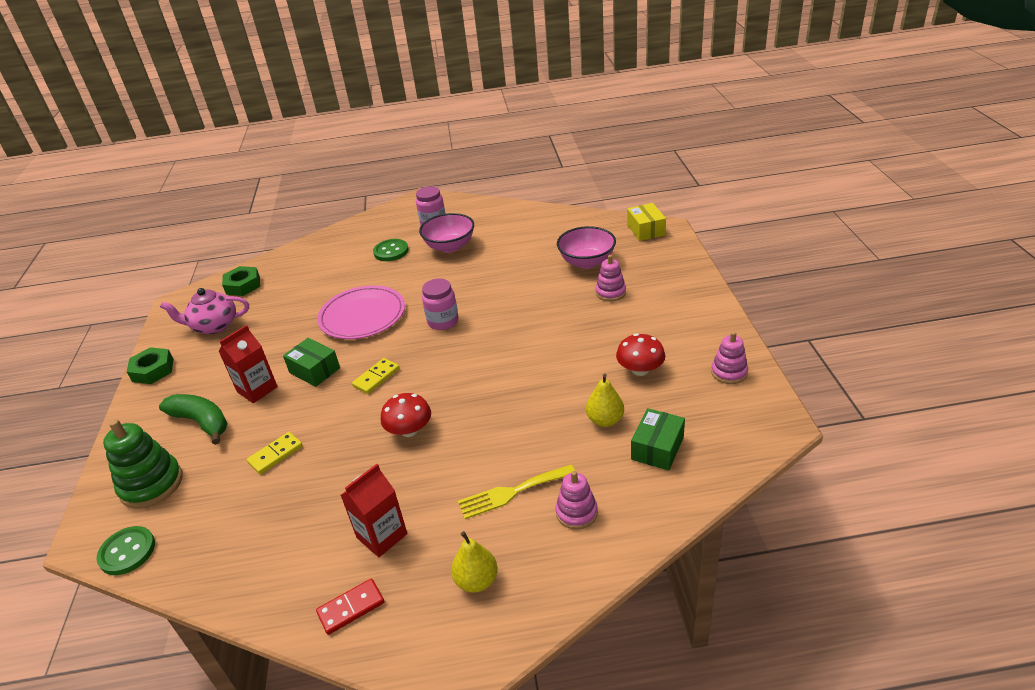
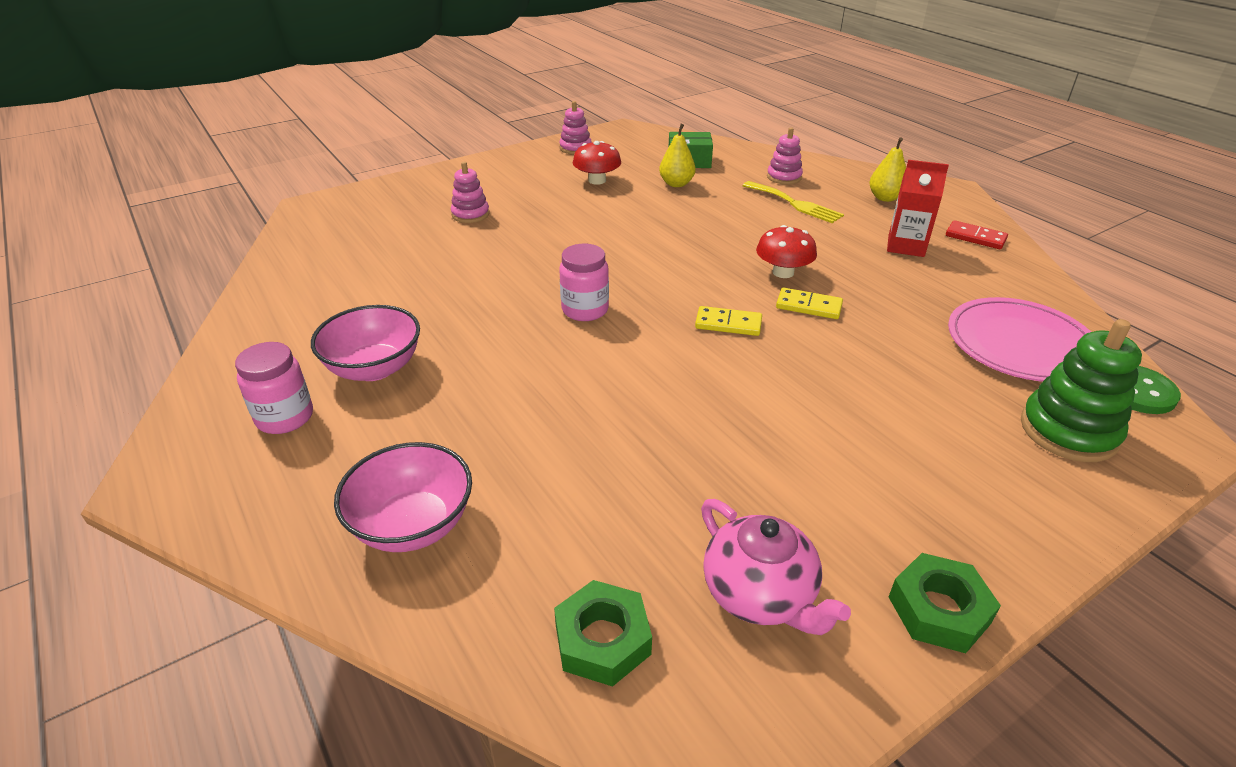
camera: 120 degrees left, 0 degrees up
green banana [159,394,228,445] -> none
red carton [219,325,278,403] -> none
yellow domino [247,432,303,474] -> yellow domino moved to [776,288,843,319]
green box [283,338,340,387] -> none
pink plate [317,285,405,339] -> pink plate moved to [948,297,1091,382]
green button [373,239,409,261] -> none
pink bowl [557,226,616,269] -> pink bowl moved to [334,442,472,552]
yellow box [627,203,666,241] -> none

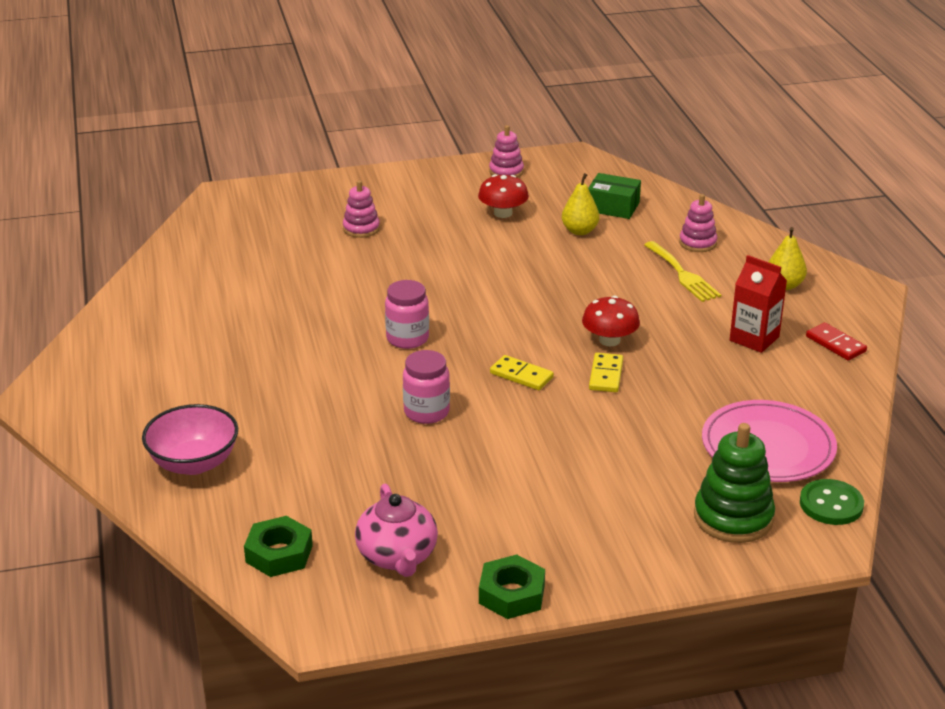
camera: 20 degrees right, 5 degrees down
pink jar [235,342,313,434] -> pink jar moved to [403,350,450,424]
pink bowl [311,305,420,381] -> none
yellow domino [776,288,843,319] -> yellow domino turned 60 degrees clockwise [589,353,623,392]

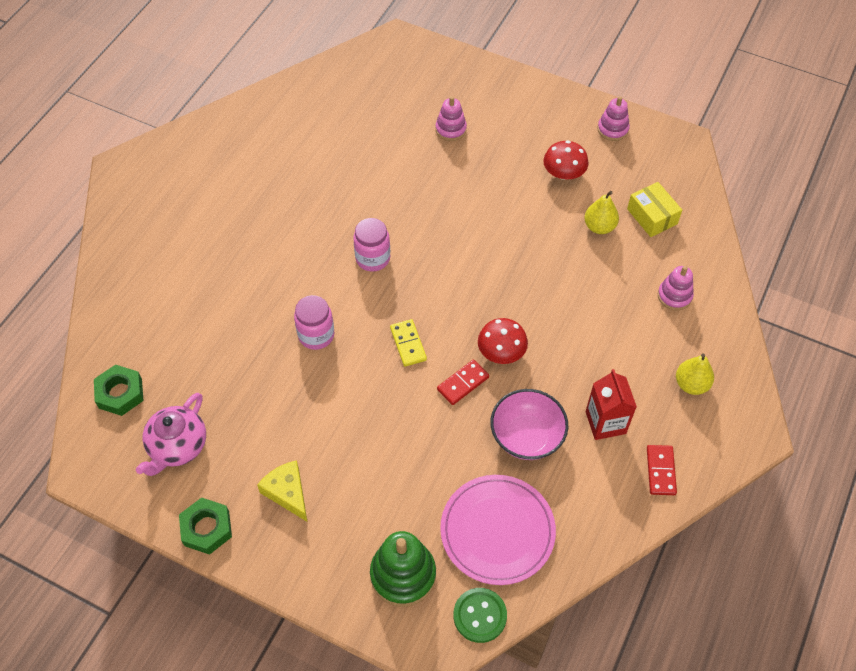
camera: 40 degrees right, 25 degrees up
pink bowl [142,404,238,475] -> pink bowl moved to [491,389,568,460]
green box [588,173,641,219] -> yellow box [627,182,682,237]
yellow domino [589,353,623,392] -> red domino [437,360,489,405]
yellow fork [644,241,721,302] -> none
none -> yellow cheese [257,460,308,522]

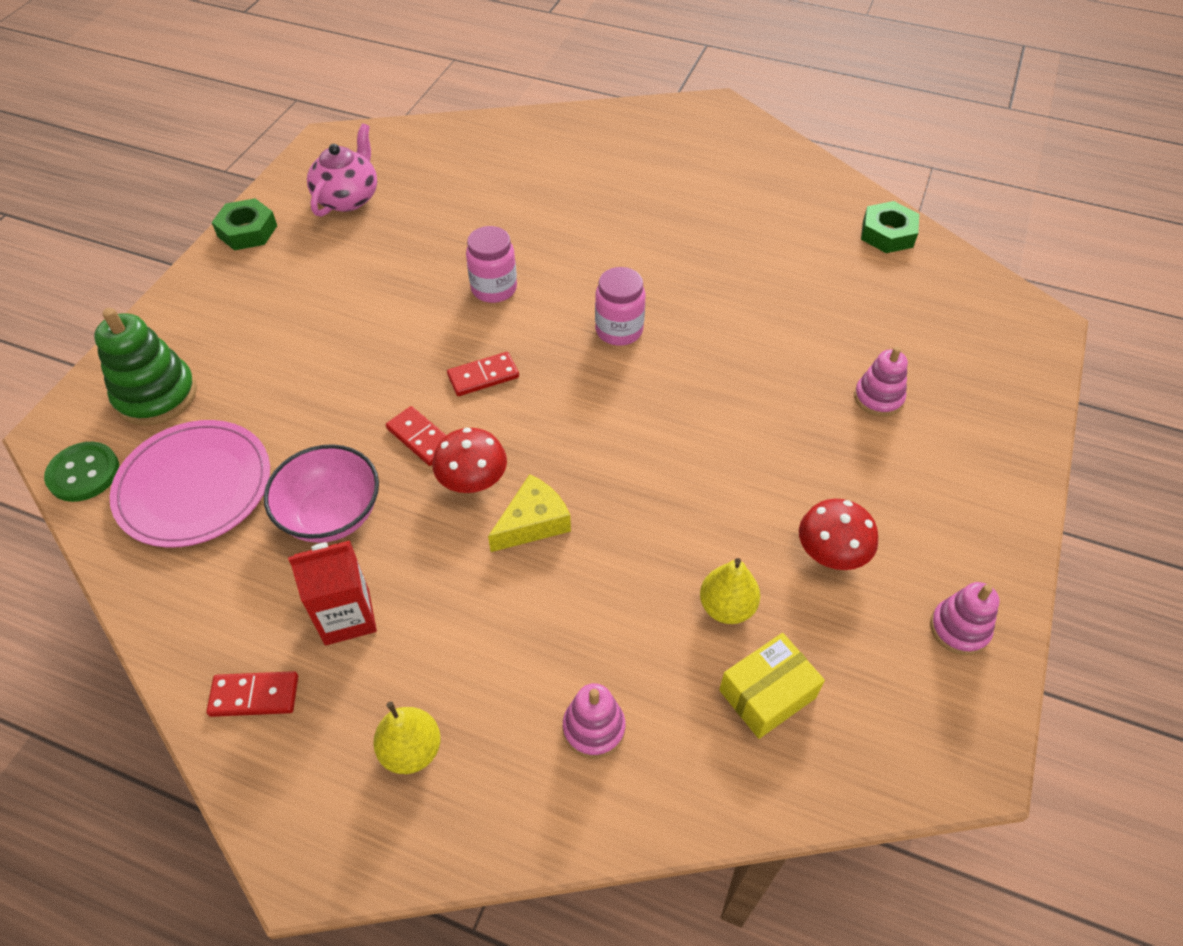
camera: 85 degrees right, 5 degrees down
green nut [94,364,143,416] -> green nut moved to [861,201,919,253]
pink teapot [136,393,206,476] -> pink teapot turned 90 degrees clockwise [307,124,377,217]
yellow cheese [257,460,308,522] -> yellow cheese moved to [488,474,571,552]
yellow domino [390,319,427,367] -> red domino [447,352,519,396]

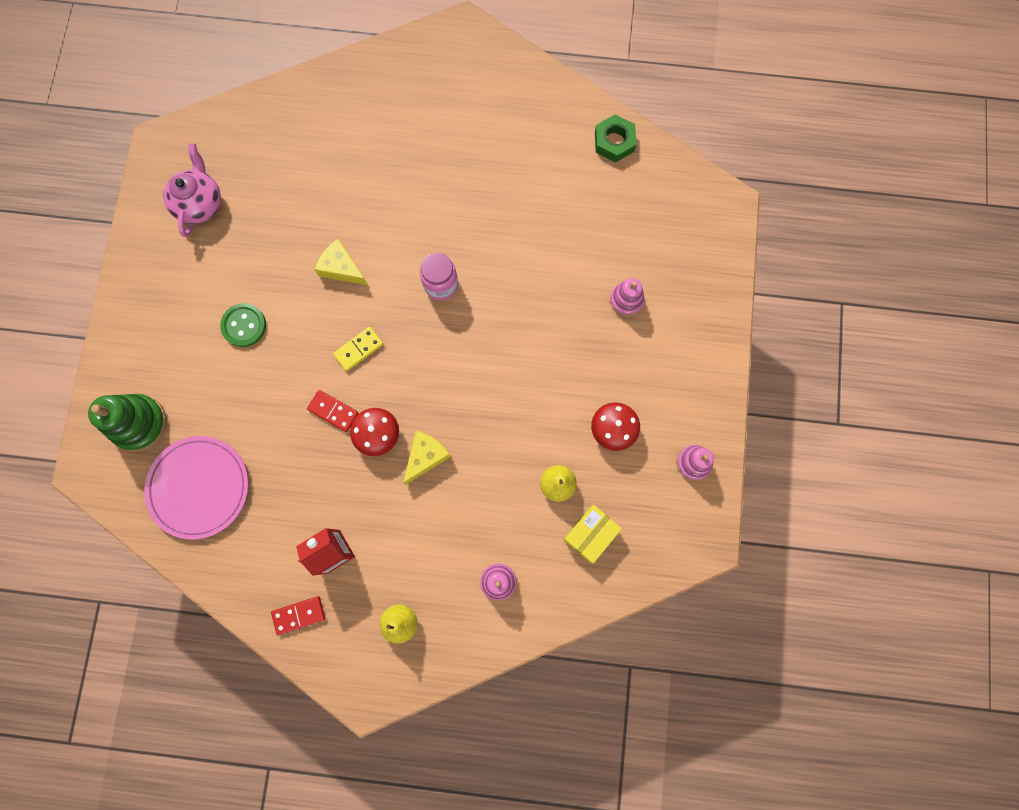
camera: 15 degrees left, 25 degrees up
green button [44,442,119,502] -> green button moved to [220,303,266,347]
green nut [212,198,277,250] -> none
pink bowl [264,444,379,543] -> none
red domino [447,352,519,396] -> yellow domino [333,327,383,371]
pink jar [466,226,517,303] -> yellow cheese [315,239,368,285]

